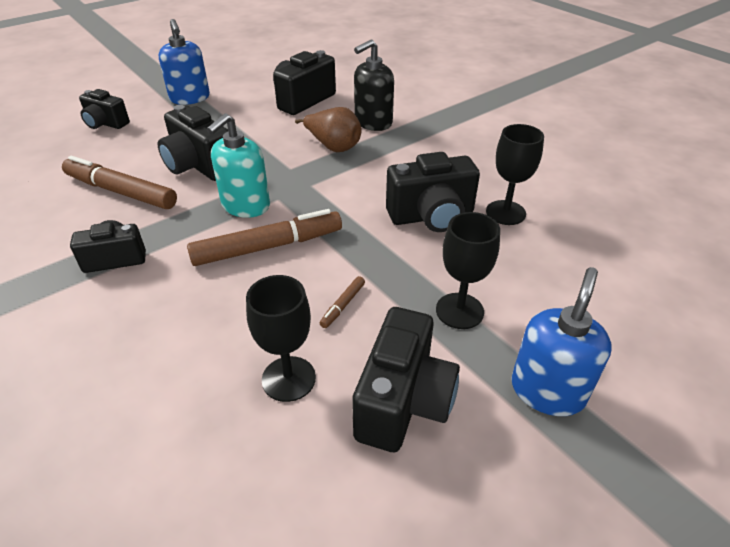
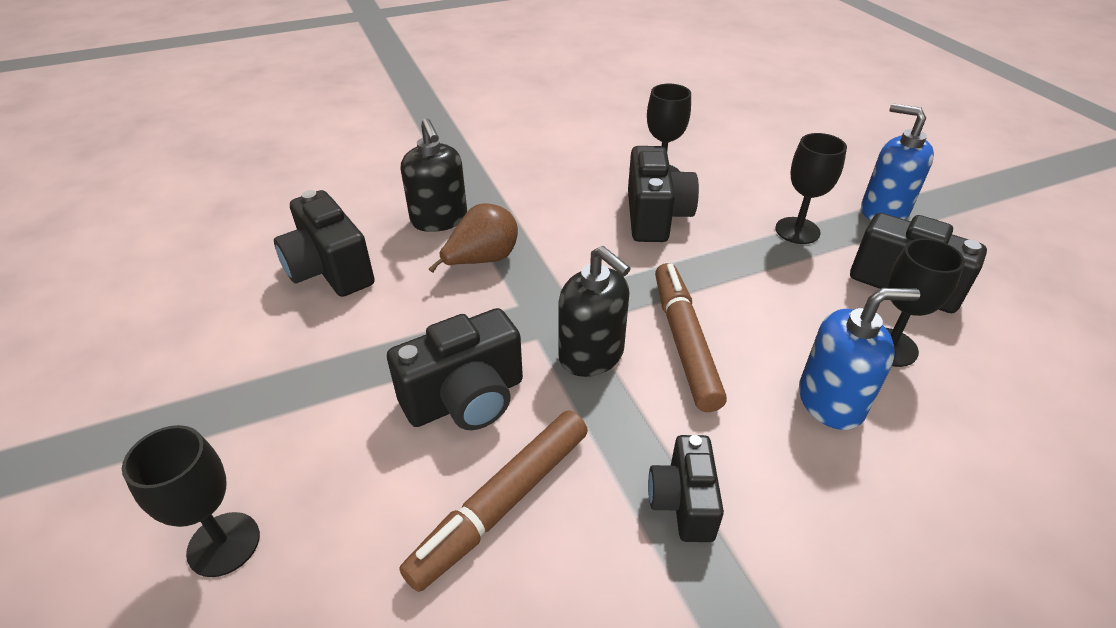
camera: 75 degrees left, 0 degrees up
black camera [79,89,130,129] -> black goblet [122,425,260,577]
blue soap dispenser [159,19,210,105] -> blue soap dispenser moved to [799,288,920,430]
turquoise soap dispenser [206,113,270,218] -> black soap dispenser [558,246,631,377]
brown marker [320,276,365,328] -> none

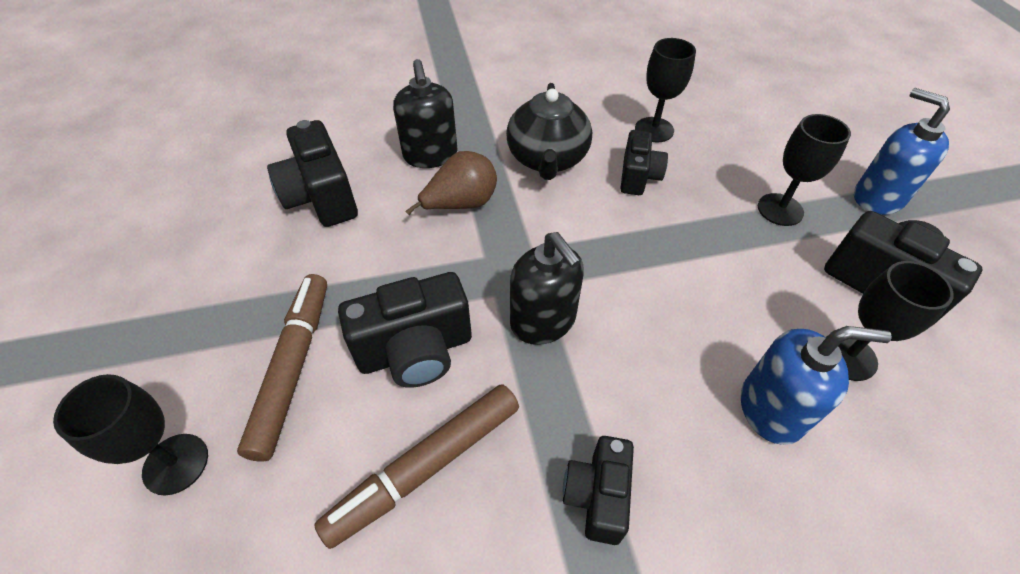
camera: 10 degrees right, 10 degrees up
black camera [628,146,699,242] -> black camera [620,130,668,195], size x0.64
brown marker [655,263,727,412] -> brown marker moved to [237,274,327,461]
none -> black teapot [506,83,592,180]

